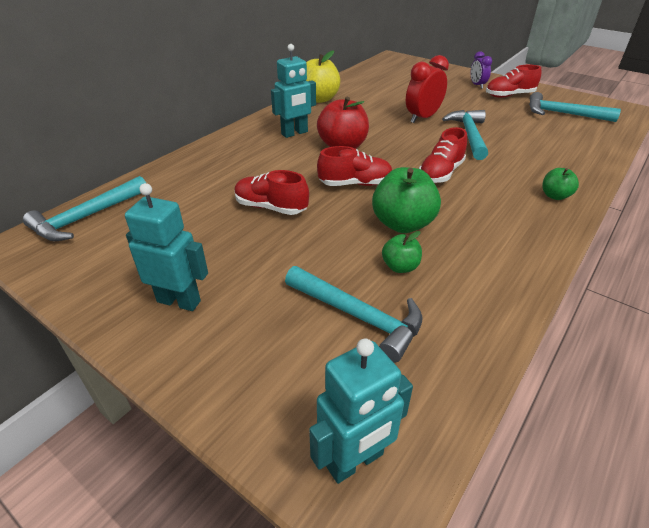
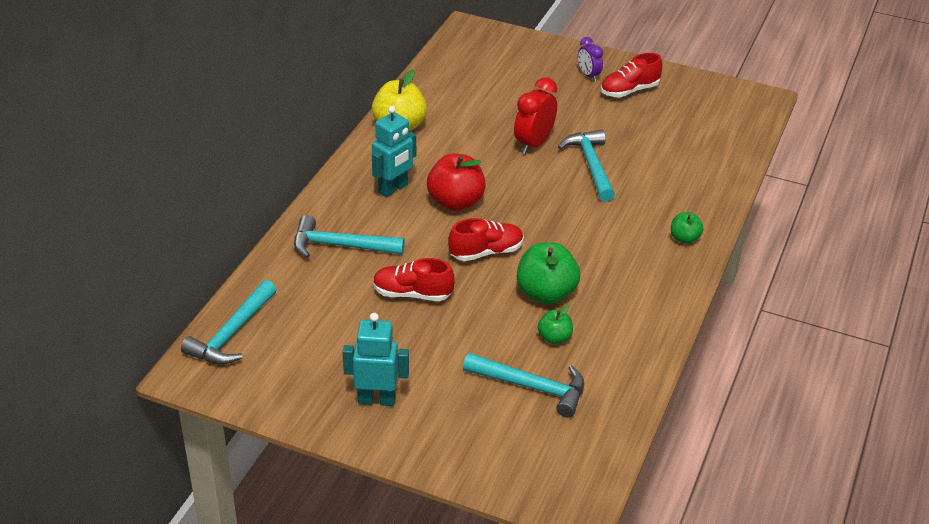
camera: 15 degrees left, 0 degrees up
turquoise robot [309,338,413,484] -> none
red shoe [419,127,467,183] -> none
turquoise hammer [529,92,621,122] -> turquoise hammer moved to [294,215,405,258]

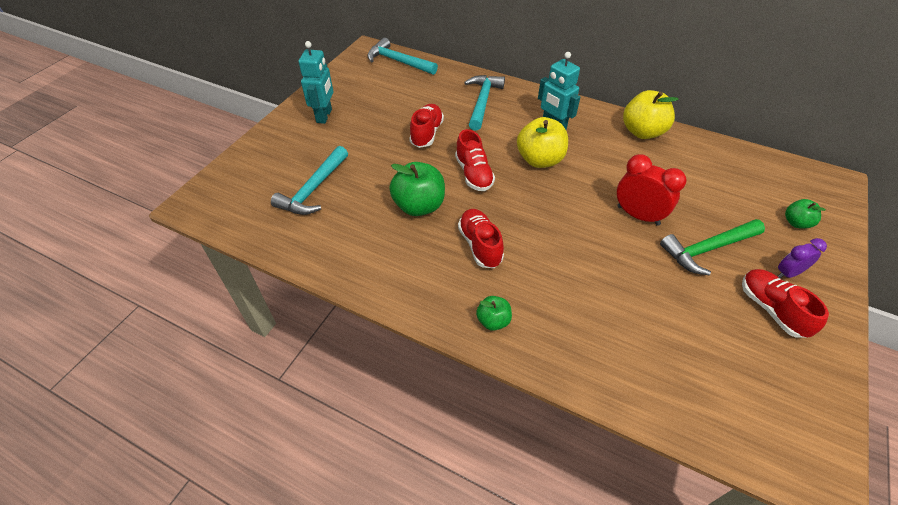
camera: 95 degrees right, 10 degrees up
red apple [427,154,486,211] -> yellow apple [517,117,568,168]
green apple [538,306,573,344] -> green apple moved to [785,199,826,229]
turquoise hammer [558,129,615,202] -> none
none -> red shoe [458,209,504,268]
none -> green hammer [660,219,765,275]

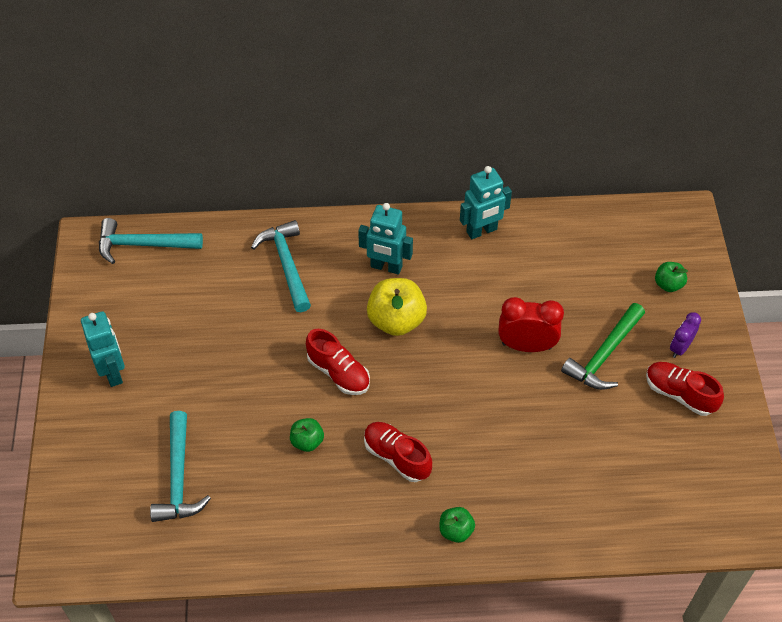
camera: 30 degrees left, 5 degrees up
green apple [389,162,445,216] -> green apple [290,418,324,452], size x0.54
red shoe [409,104,444,148] -> none
yellow apple [623,90,679,139] -> turquoise robot [460,166,512,239]

